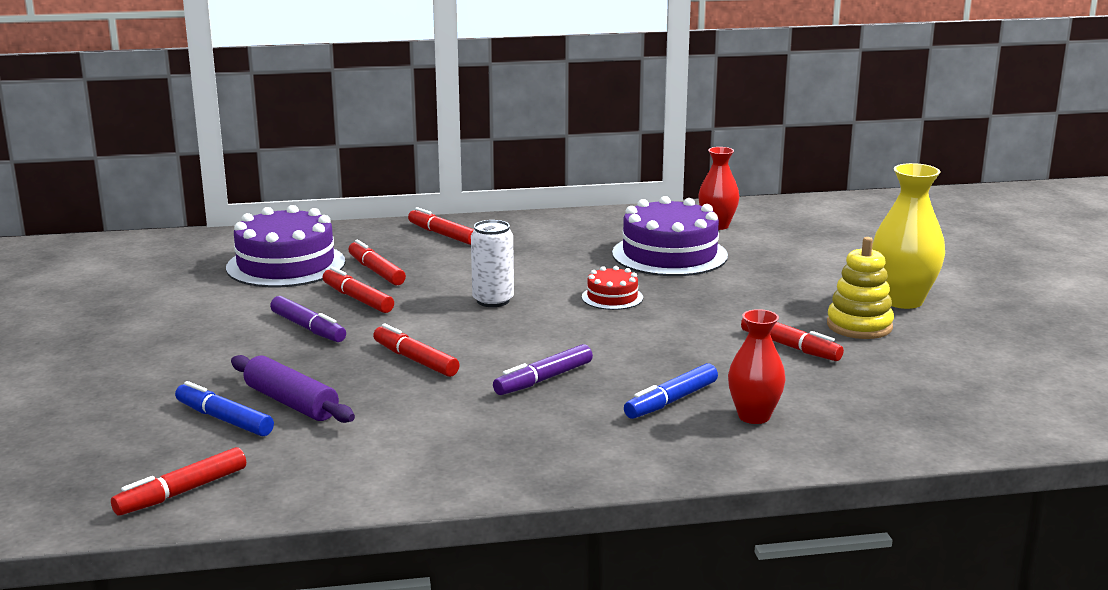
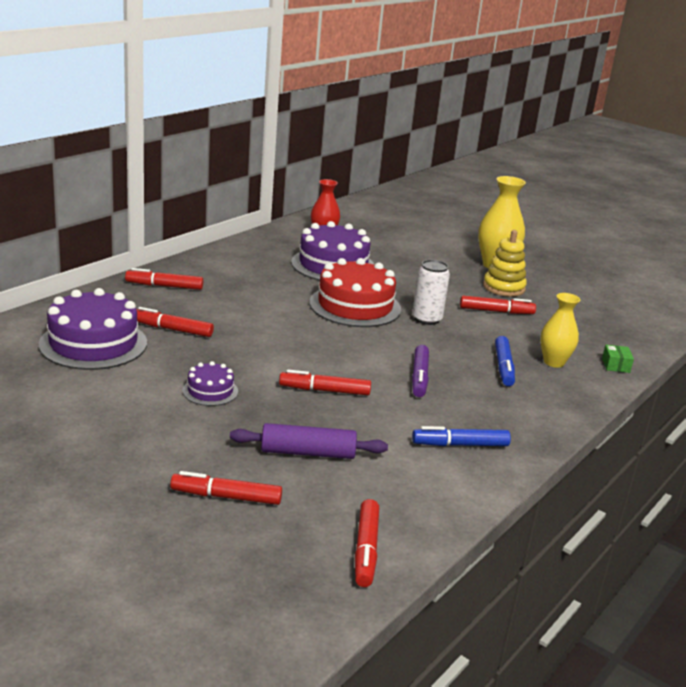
camera: 45 degrees left, 5 degrees up
blue marker [175,381,274,436] -> blue marker moved to [412,426,511,446]
purple marker [270,296,346,342] -> purple cake [182,361,238,406]
red marker [323,267,394,313] -> red marker moved to [170,471,282,505]
white can [471,220,514,307] -> white can moved to [412,260,450,325]
red cake [582,266,643,310] -> red cake [310,258,401,327], size x2.03
red vase [728,309,786,424] -> yellow vase [540,293,580,368]
none -> green box [602,345,634,373]

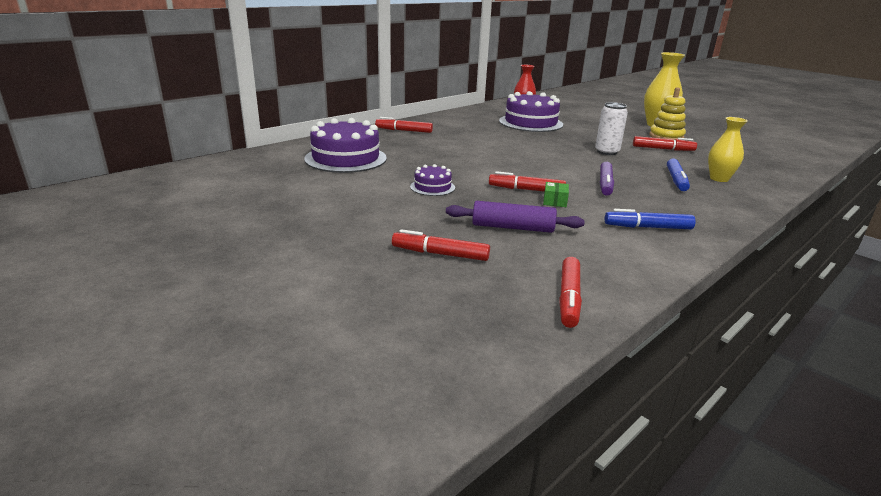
camera: 10 degrees right, 0 degrees up
red marker [136,307,214,337] -> none
red cake [310,258,401,327] -> none
green box [602,345,634,373] -> green box moved to [543,182,569,207]

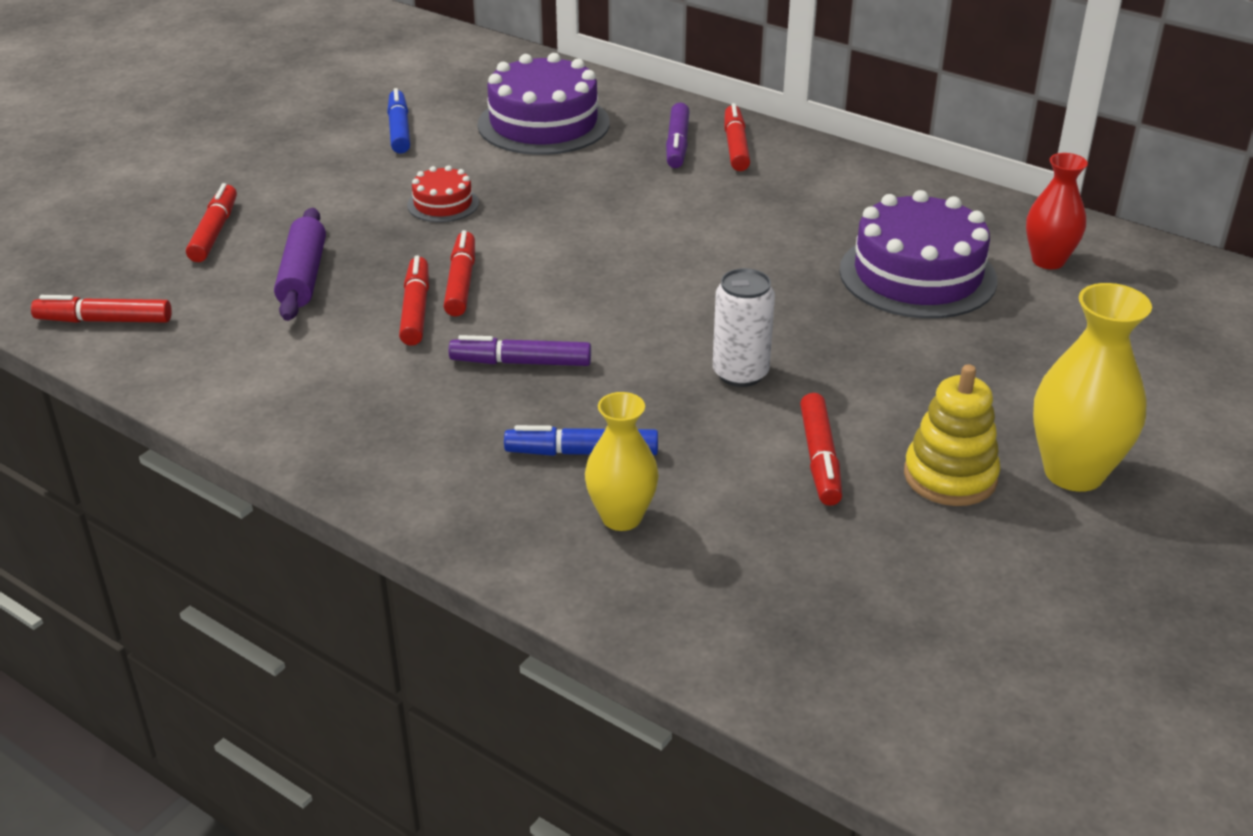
camera: 80 degrees right, 10 degrees up
purple cake [410,164,455,196] -> red cake [407,165,479,222]
green box [543,182,569,207] -> red marker [399,256,429,346]
blue marker [605,209,696,229] -> blue marker moved to [387,88,410,154]
none -> purple marker [666,102,690,168]

